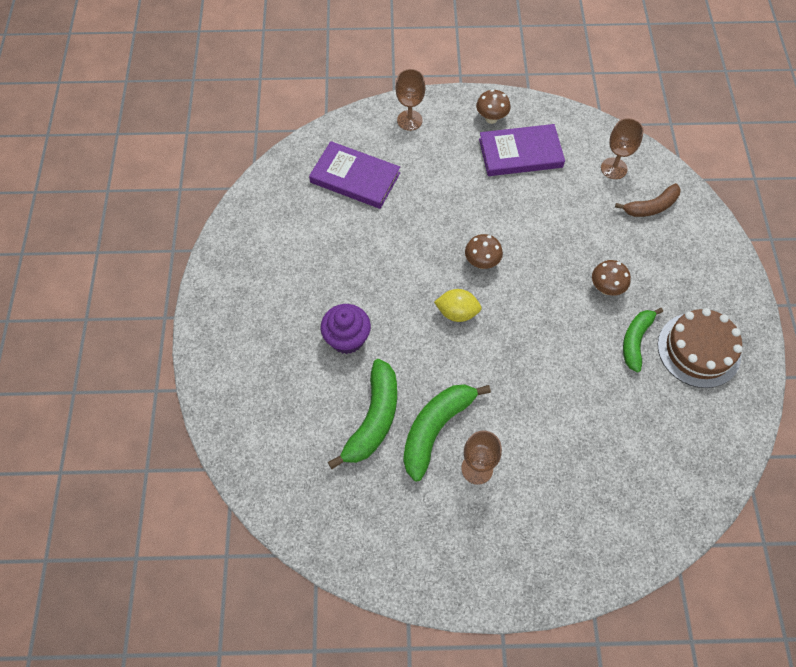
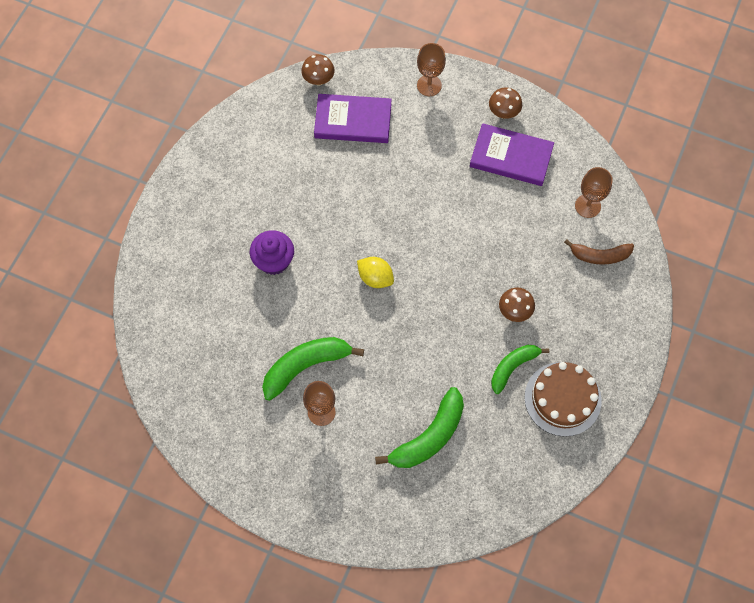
camera: 25 degrees right, 5 degrees up
purple book [309,141,400,209] -> purple book turned 45 degrees counterclockwise [314,94,392,143]
green banana [328,359,397,469] -> green banana moved to [375,387,464,468]
brown mushroom [465,234,503,269] -> brown mushroom moved to [301,54,334,86]

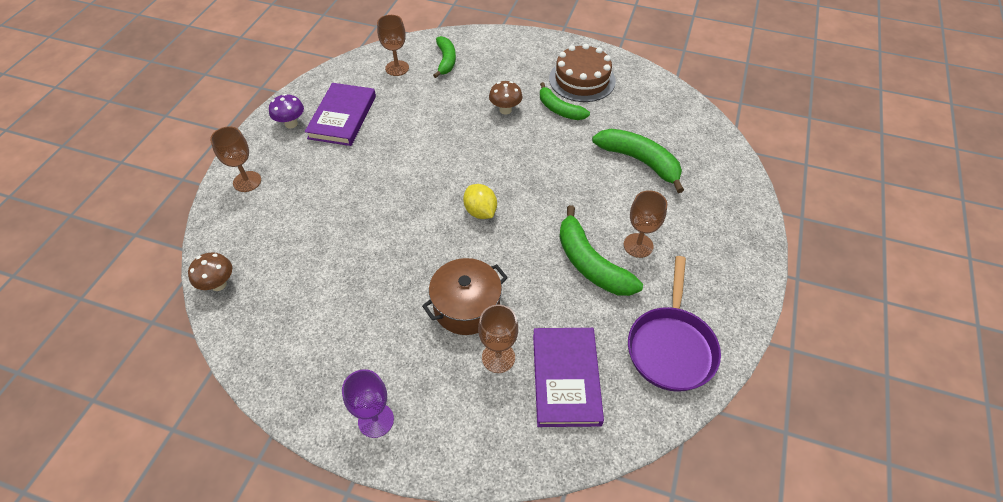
camera: 95 degrees left, 15 degrees down
purple cupcake [250,230,294,275] -> brown pot [422,258,508,335]
purple book [314,94,392,143] -> purple book moved to [533,328,604,427]
yellow lemon [357,257,394,288] -> yellow lemon turned 60 degrees counterclockwise [463,184,497,219]
brown mushroom [489,87,522,119] -> purple mushroom [269,94,304,129]
brown banana [564,239,634,265] -> green banana [433,36,456,78]
none -> purple goblet [342,369,394,438]
none -> brown goblet [478,305,518,373]
none -> purple pan [628,256,721,392]

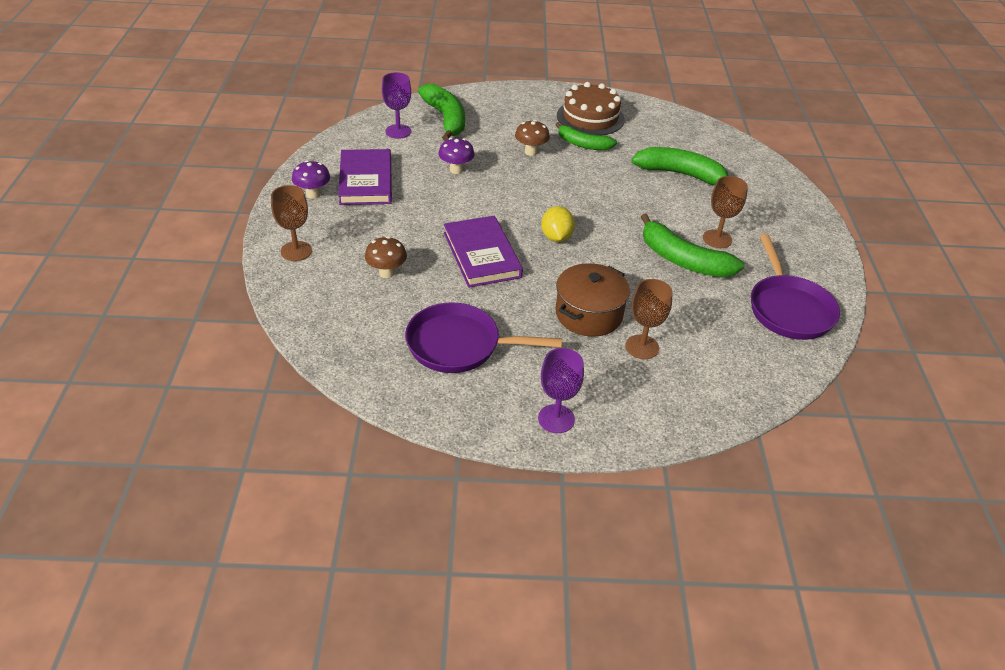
camera: 20 degrees left, 10 degrees down
brown mushroom [188,252,232,291] -> brown mushroom moved to [365,236,407,278]
brown goblet [377,15,409,76] -> purple goblet [382,72,411,139]
green banana [433,36,456,78] -> green banana [418,84,465,141], size x1.52
yellow lemon [463,184,497,219] -> yellow lemon turned 45 degrees clockwise [541,206,575,242]
purple book [533,328,604,427] -> purple book moved to [444,216,523,288]
none -> purple pan [405,302,562,373]
none -> purple mushroom [438,138,475,174]

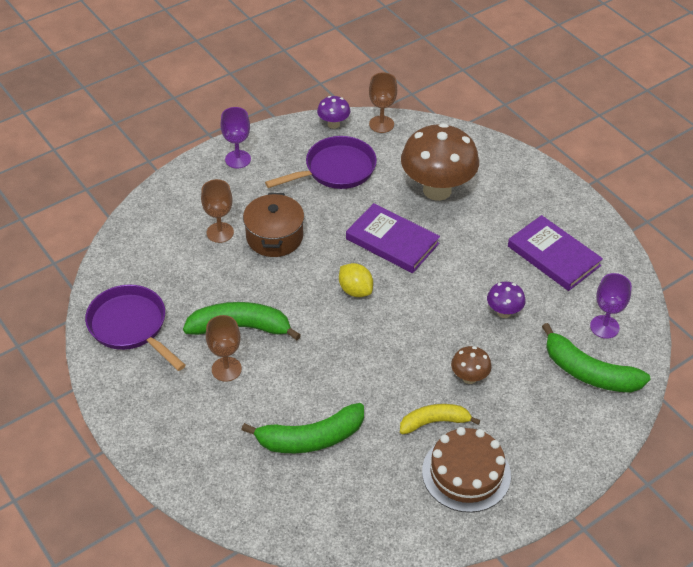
camera: 145 degrees right, 5 degrees up
brown goblet [271,185,312,261] -> brown goblet moved to [369,73,397,133]
purple mushroom [292,160,330,199] -> purple mushroom moved to [317,96,350,129]
brown mushroom [365,236,407,278] -> brown mushroom [401,123,479,201], size x2.20
green banana [555,122,617,150] -> yellow banana [400,404,480,434]

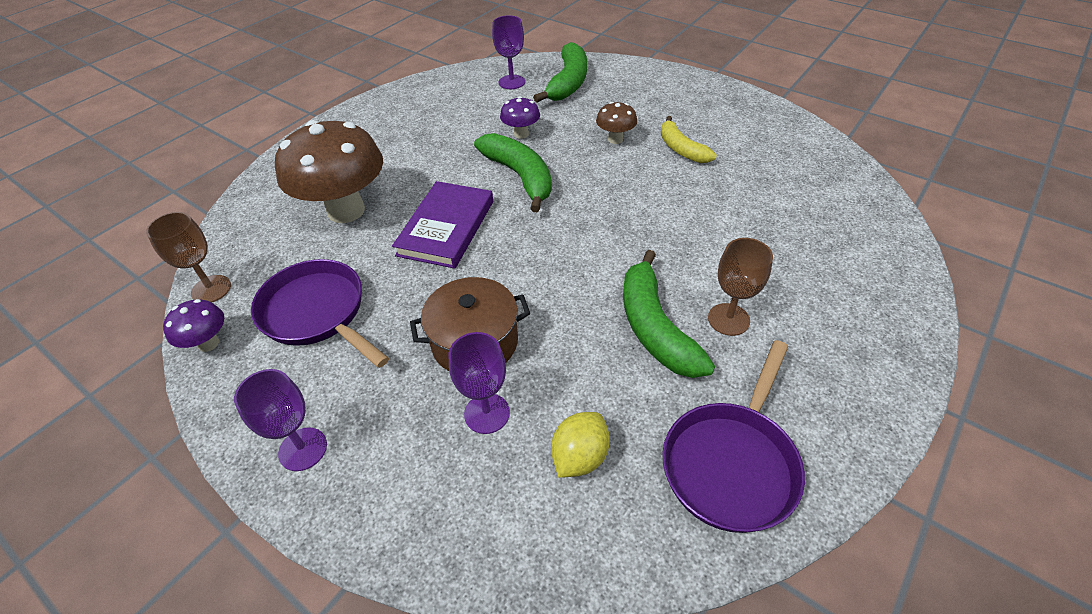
camera: 105 degrees left, 0 degrees up
brown goblet [201,179,234,243] -> purple goblet [449,332,510,434]
green banana [241,403,364,453] -> green banana moved to [474,133,552,212]
yellow lemon [339,263,373,297] -> yellow lemon moved to [551,412,610,478]
brown cake [422,427,511,513] -> none
purple book [508,215,603,291] -> none

